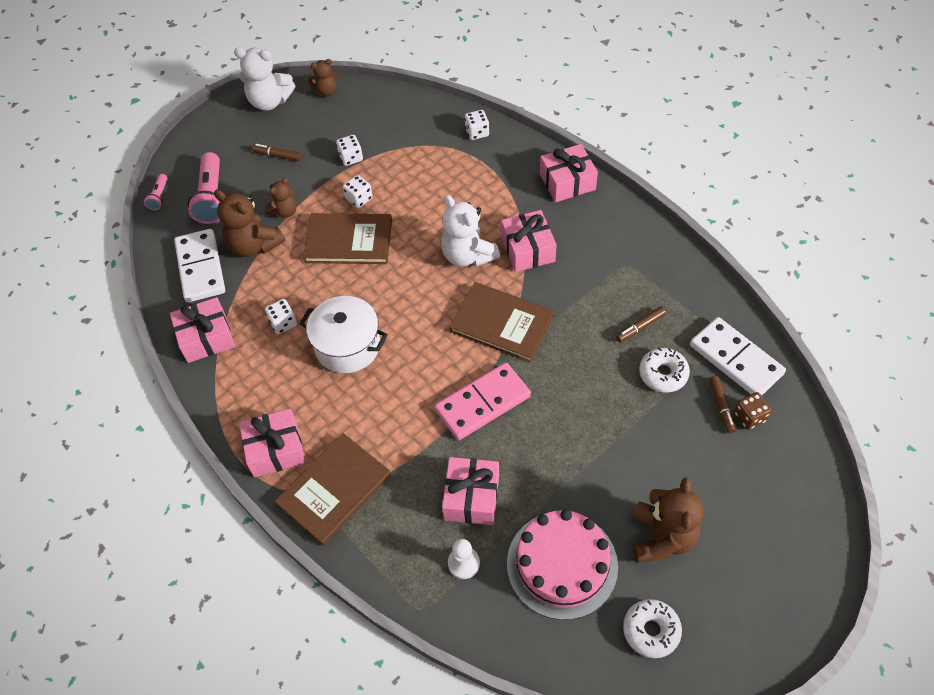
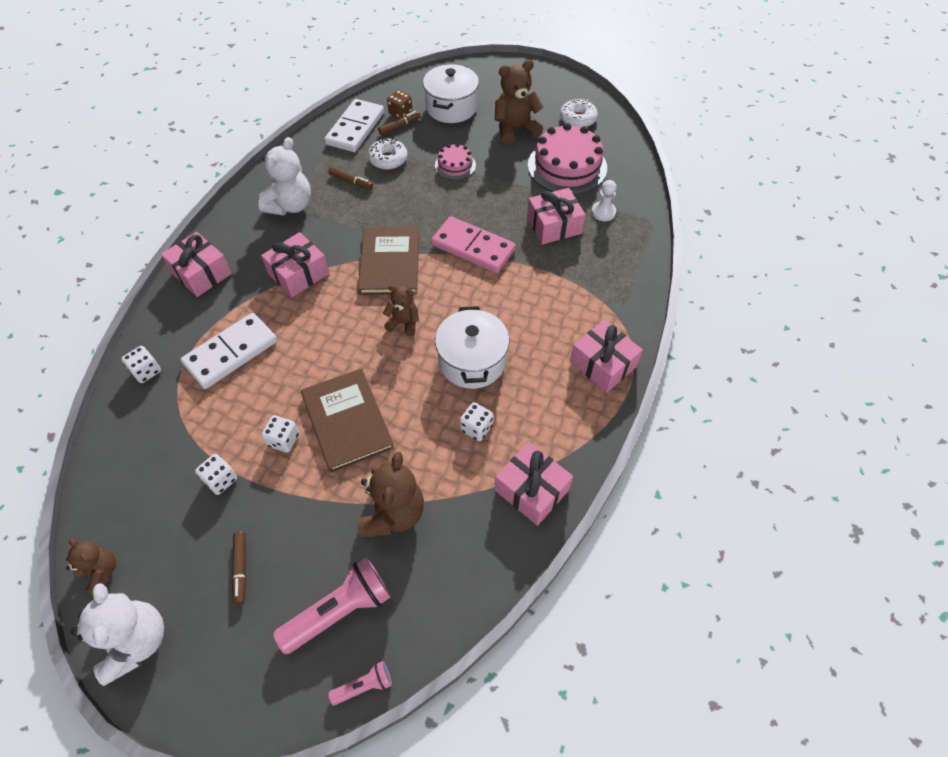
camera: 120 degrees left, 0 degrees up
white domino [174,229,225,302] -> white domino moved to [180,313,277,389]
brown teddy bear [265,177,297,218] -> brown teddy bear moved to [383,285,419,336]
brown book [274,433,391,546] -> none
white teddy bear [441,195,500,267] -> white teddy bear moved to [258,137,311,215]
none -> white pot [423,64,479,123]
none -> pink cake [435,143,476,180]

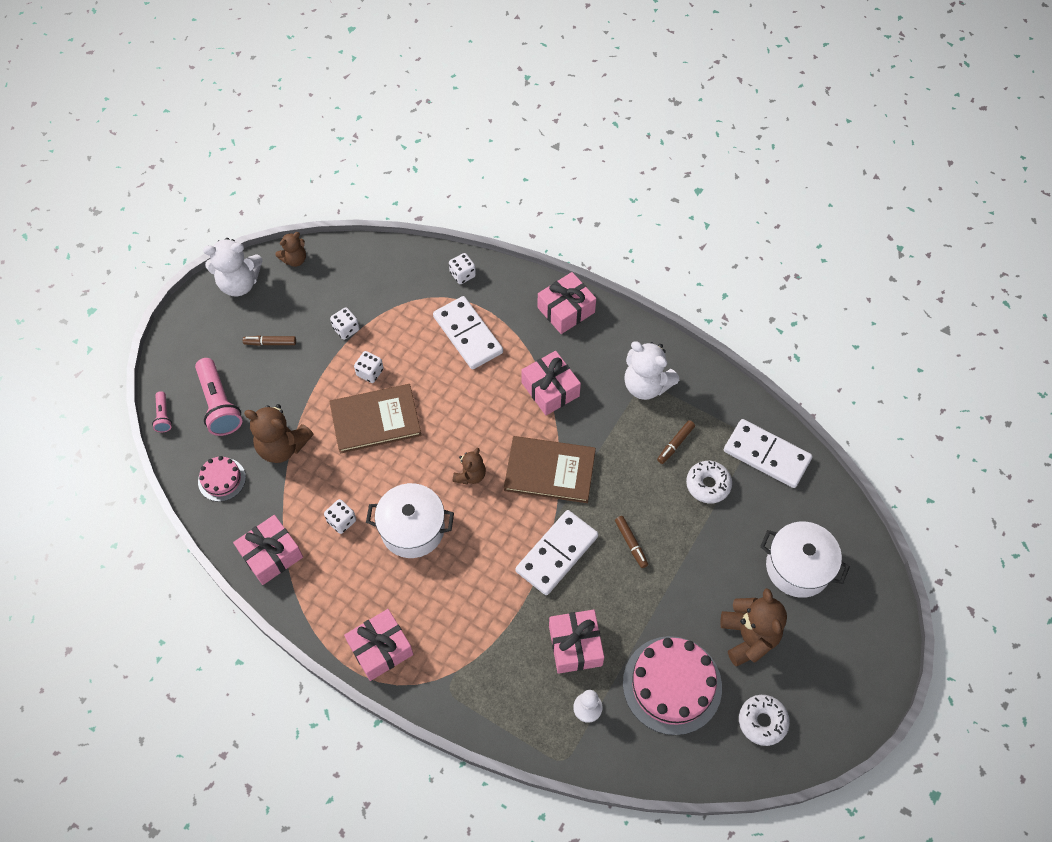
camera: 100 degrees right, 5 degrees up
brown marker [378,111,421,135] -> brown marker moved to [615,516,648,568]
brown dice [387,90,412,118] -> none
pink domino [431,216,516,273] -> white domino [515,510,598,595]
pink cake [435,143,476,180] -> pink cake moved to [198,456,246,502]

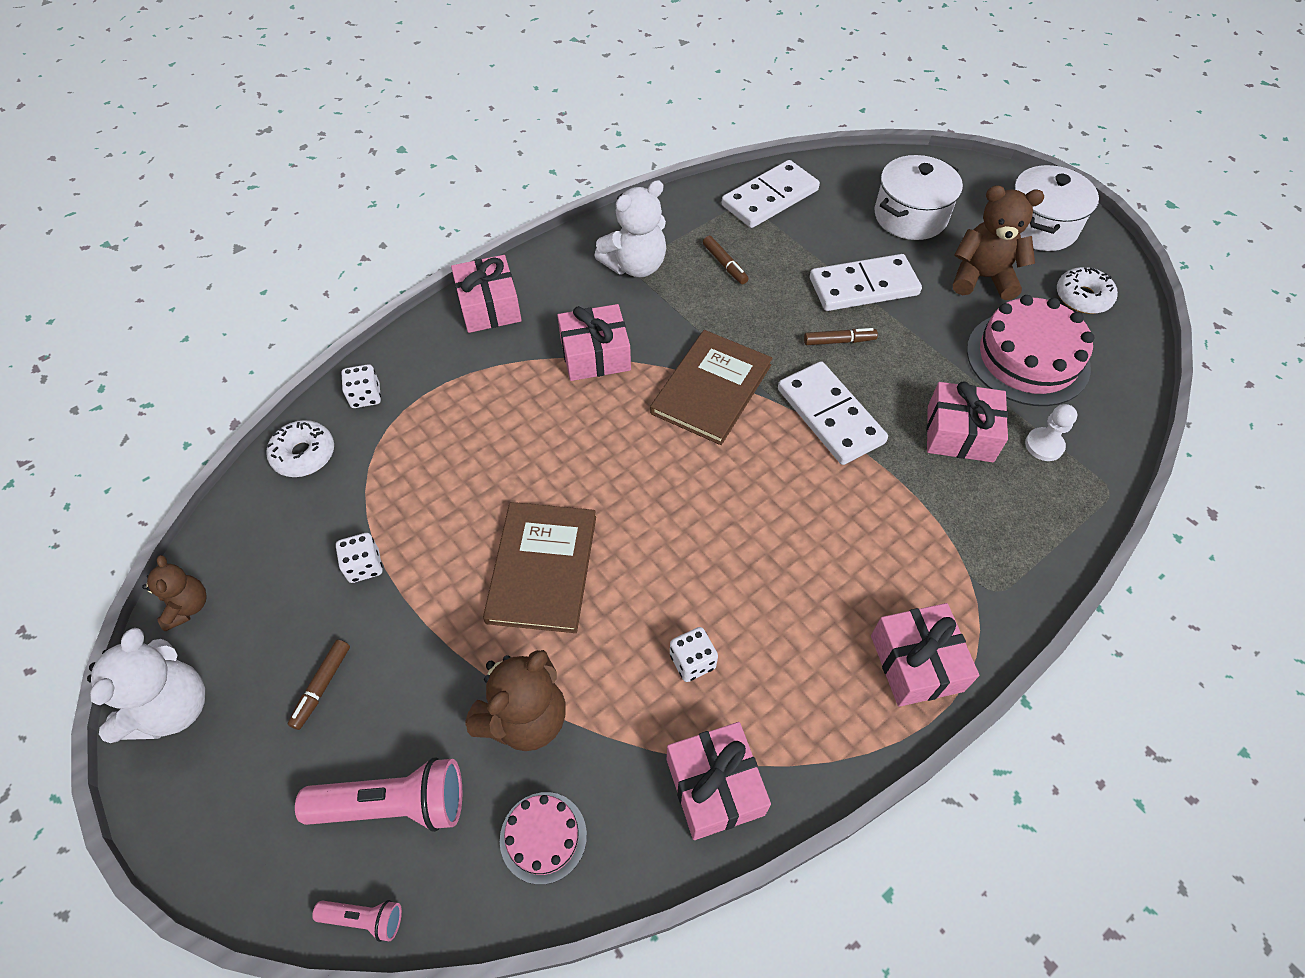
camera: 70 degrees left, 5 degrees down
white dice [354,351,384,383] -> none
white pot [366,483,454,558] -> white pot moved to [1014,165,1099,251]
white domino [433,296,503,369] -> white domino moved to [810,254,922,311]
brown teddy bear [453,448,486,485] -> none
white donut [686,461,732,504] -> white donut moved to [266,420,334,477]

